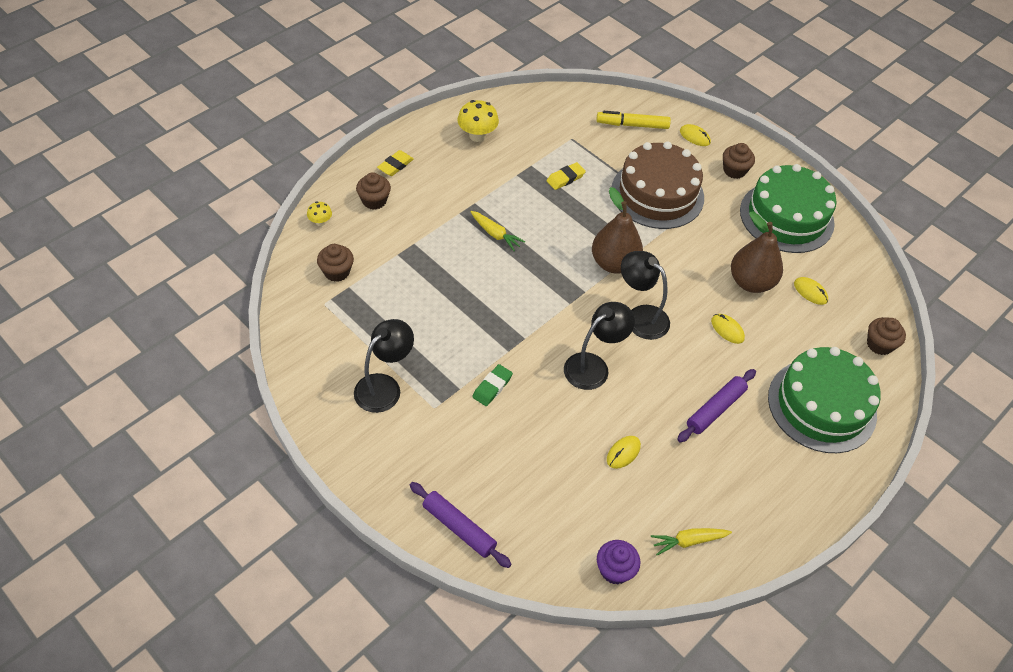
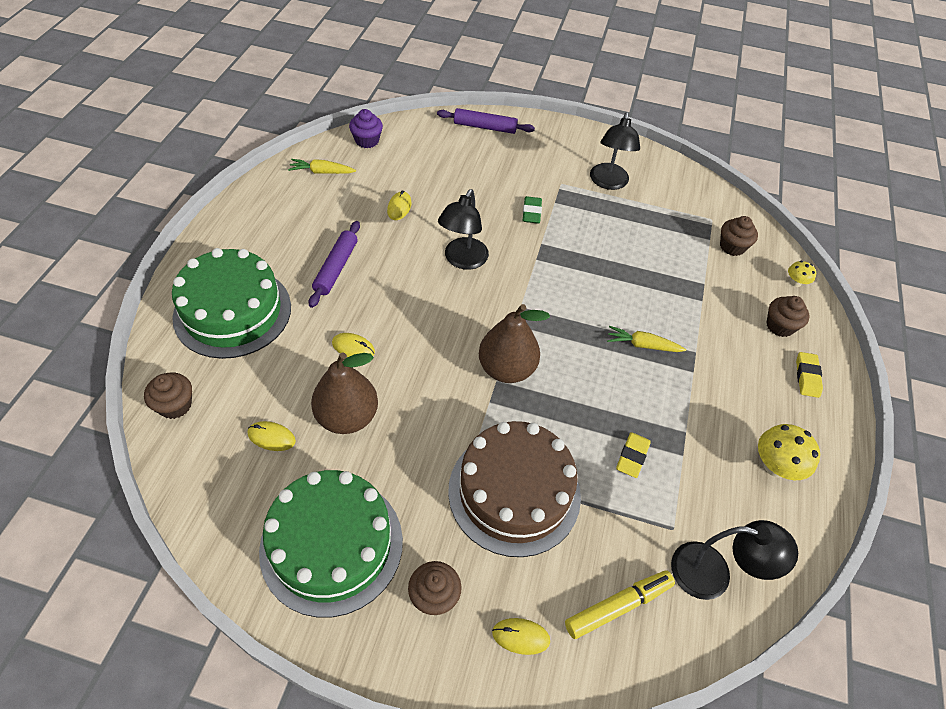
camera: 150 degrees right, 0 degrees up
black lamp [621,251,670,340] -> black lamp moved to [671,520,798,600]
yellow carrot [651,528,732,556] -> yellow carrot turned 135 degrees counterclockwise [288,159,356,174]

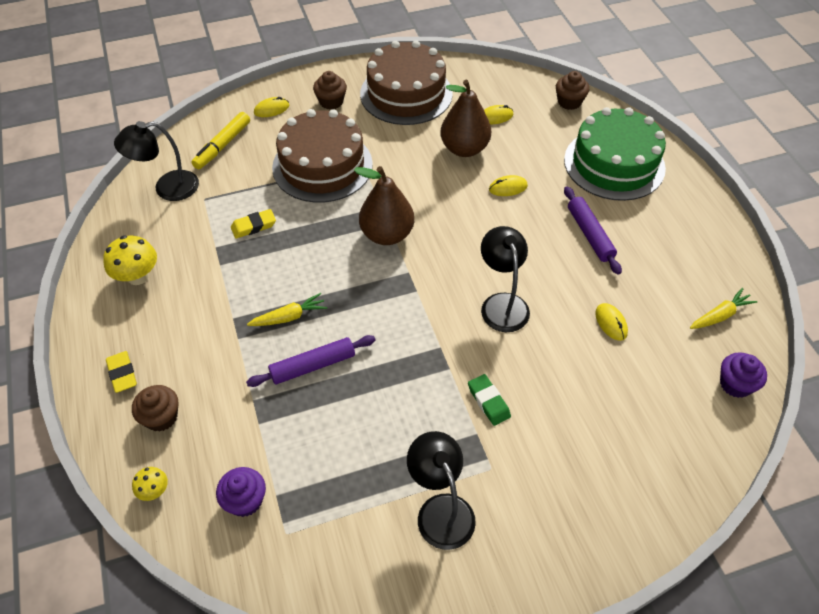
camera: 150 degrees right, 0 degrees up
green cake [259,470,403,618] -> brown cake [360,40,453,125]
purple rolling pin [437,108,535,134] -> purple rolling pin moved to [246,335,376,387]
yellow eraser [616,432,651,478] -> yellow eraser turned 75 degrees clockwise [231,209,276,239]
brown cupcake [720,216,758,256] -> purple cupcake [216,467,266,517]

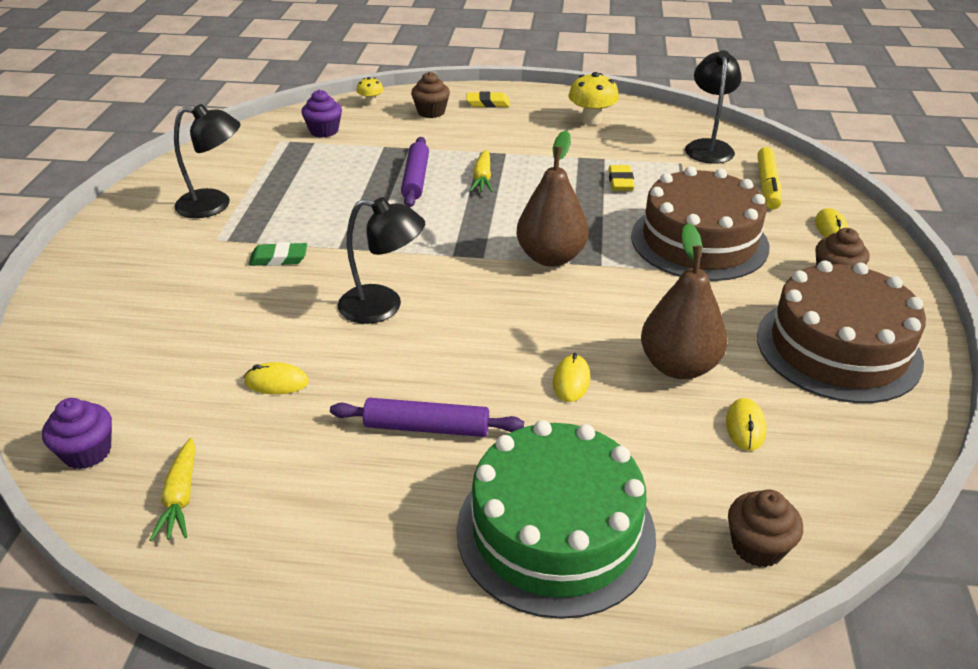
camera: 115 degrees right, 15 degrees down
yellow marker [191,112,250,170] -> yellow marker turned 135 degrees counterclockwise [757,147,782,210]

